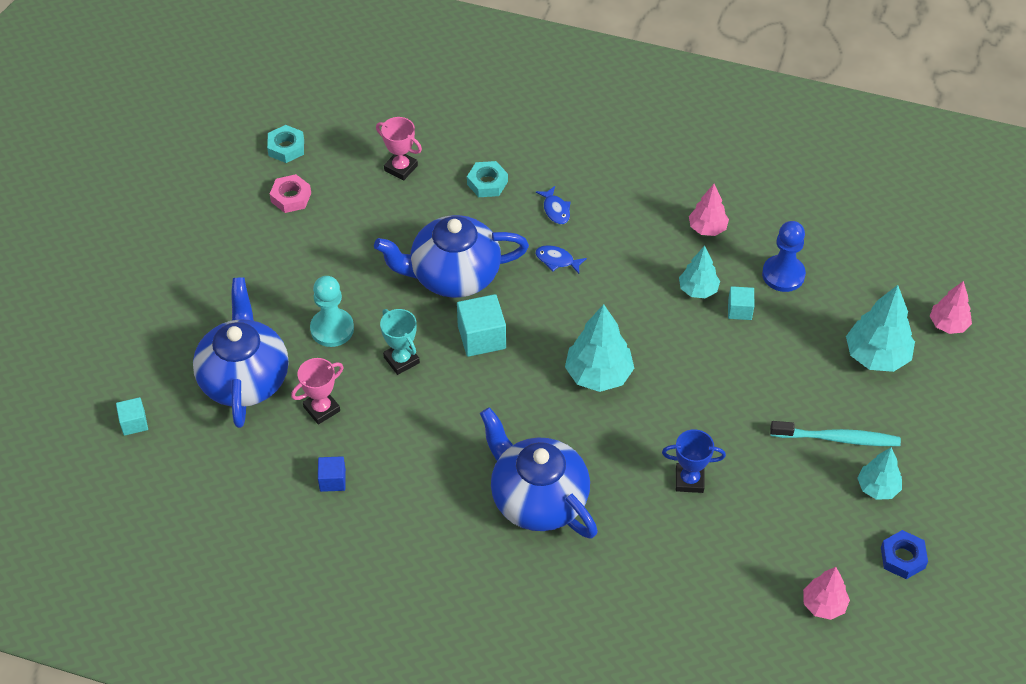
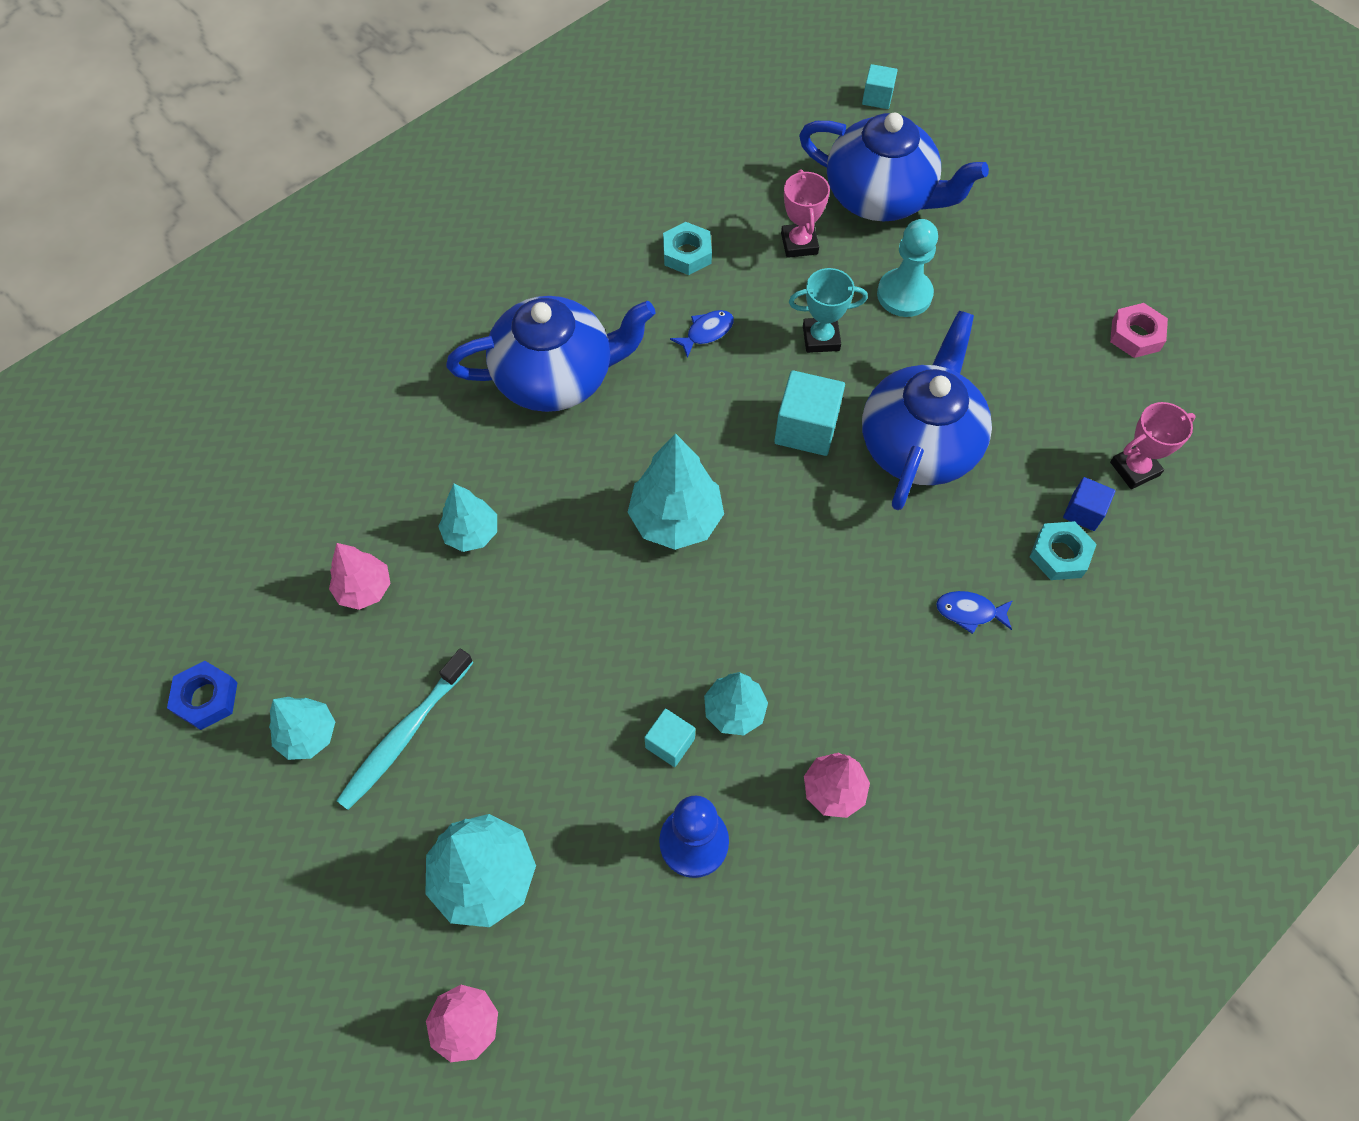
camera: 120 degrees right, 10 degrees up
turquoise nut [267,125,304,163] -> turquoise nut moved to [663,222,712,275]
blue cube [318,456,346,492] -> blue cube moved to [1063,477,1115,531]
blue fish [535,245,587,274] -> blue fish moved to [670,310,734,358]
blue trophy [662,429,726,493] -> turquoise tree [438,484,497,552]
pink tree [803,567,850,620] -> pink tree moved to [329,543,391,610]

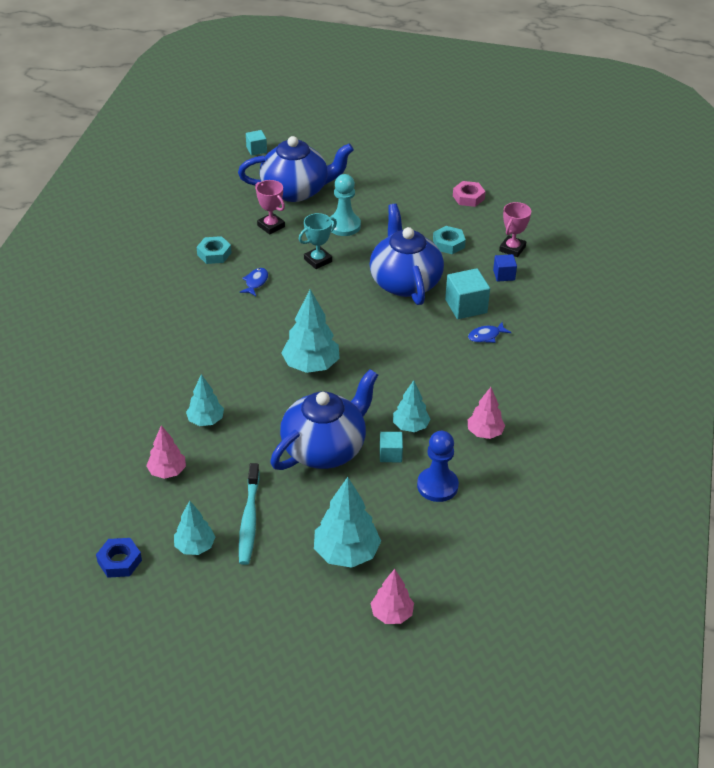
camera: 35 degrees left, 20 degrees down
blue teapot [446,296,656,412] -> blue teapot moved to [270,369,378,470]
turquoise cube [774,370,845,456] -> turquoise cube moved to [445,268,490,319]
turquoise nut [1030,521,1097,580] -> turquoise nut moved to [433,226,466,254]

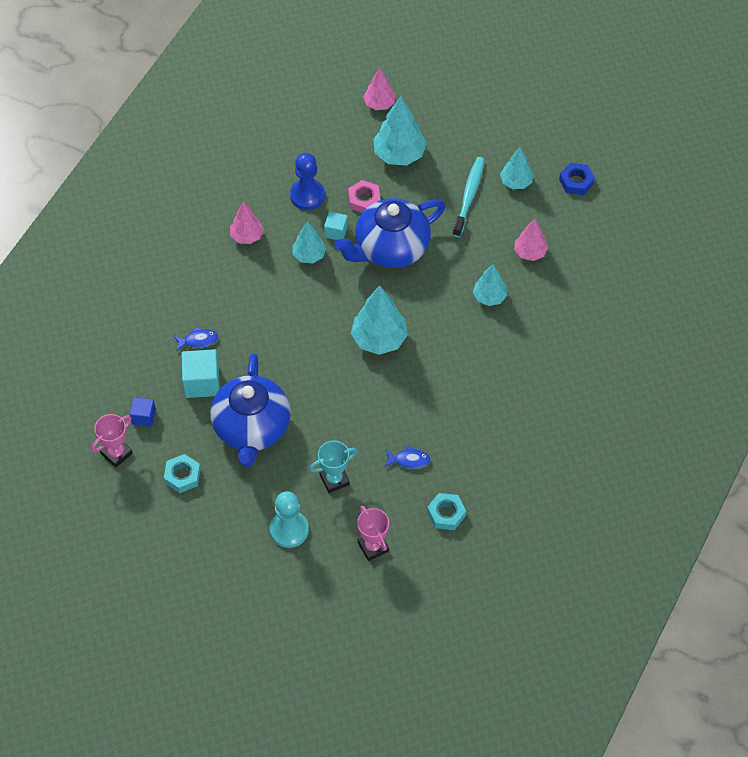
camera: 165 degrees left, 15 degrees up
blue teapot [238,136,354,202] -> none
blue fish [240,268,268,296] -> blue fish turned 120 degrees counterclockwise [385,445,431,469]
turquoise cube [246,130,267,156] -> none
pink nut [453,181,486,207] -> pink nut moved to [348,180,381,213]

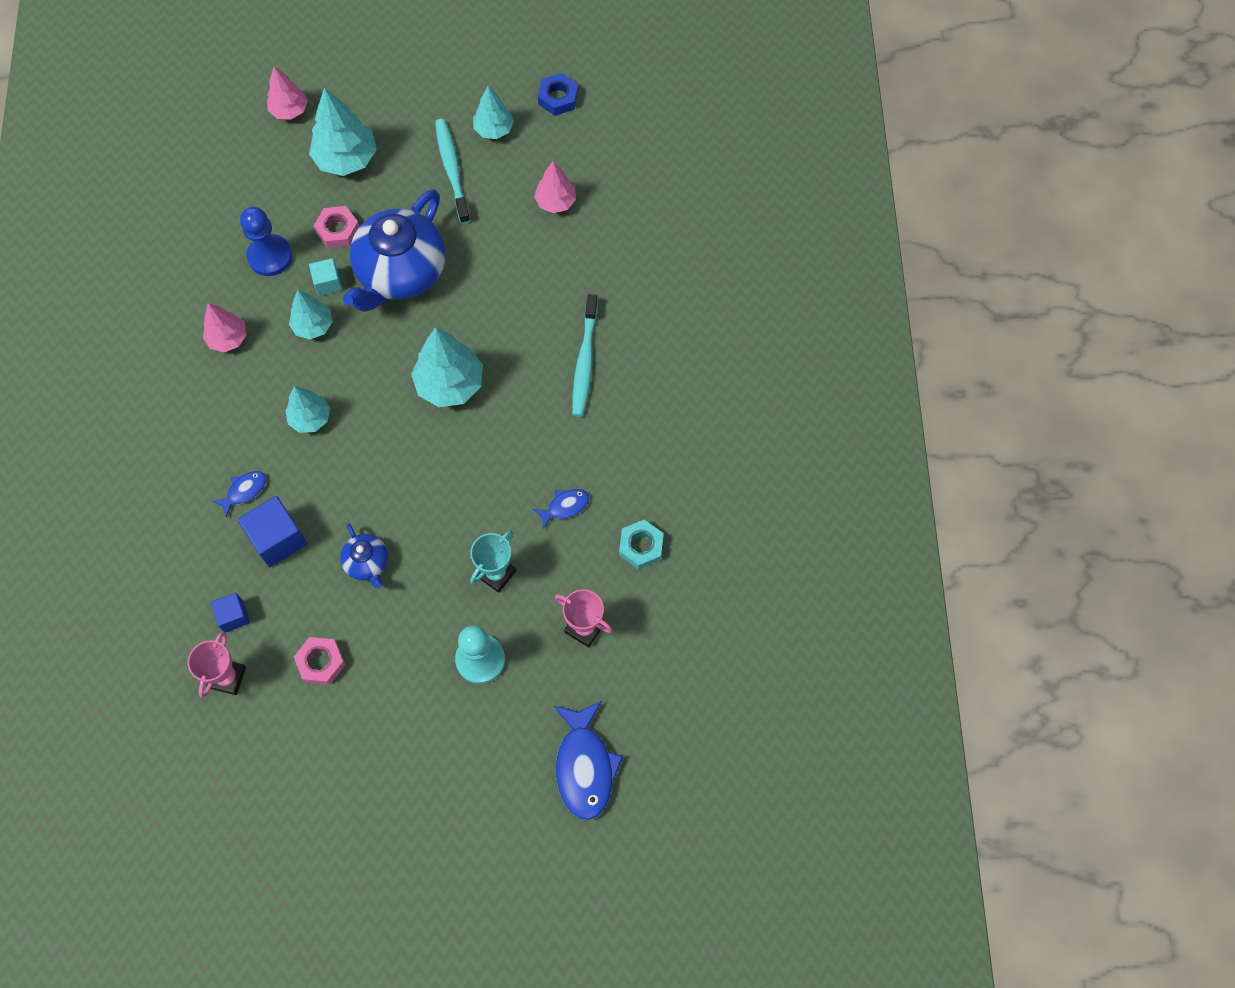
camera: 30 degrees left, 10 degrees up
turquoise nut [164,454,201,493] -> pink nut [294,637,346,685]
turquoise cube [181,349,220,398] -> blue cube [238,496,307,567]
blue teapot [210,353,291,467] -> blue teapot [340,523,388,589], size x0.47
turquoise tree [473,264,507,306] -> turquoise tree moved to [285,386,330,433]
none -> blue fish [553,701,623,820]
none -> turquoise toothbrush [572,294,598,417]

